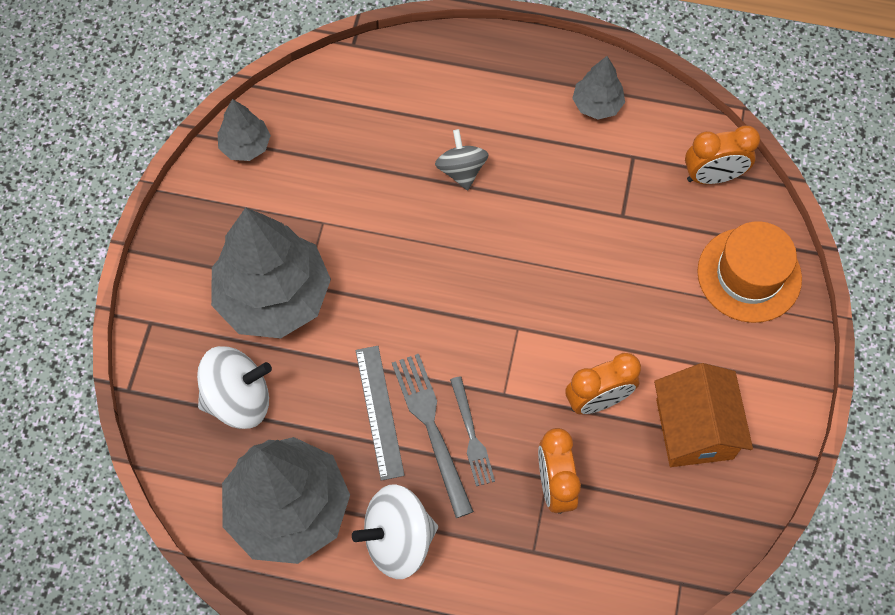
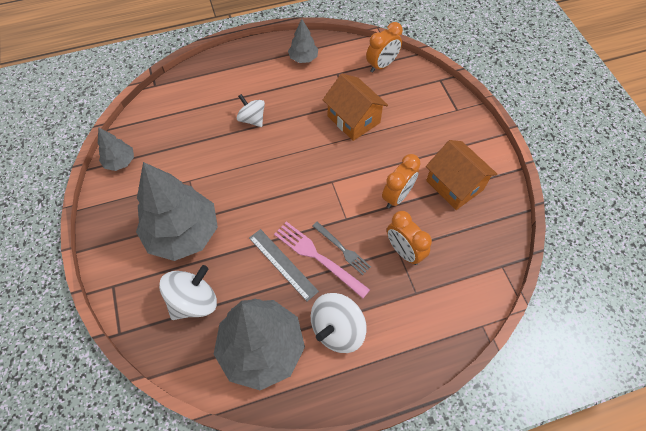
camera: 30 degrees left, 5 degrees down
grey fork [392,354,474,518] -> pink fork [274,221,370,298]
grey spinning top [435,129,489,190] -> white spinning top [237,94,265,127]
orange hat [697,221,802,323] -> none
none -> orange house [323,74,388,141]

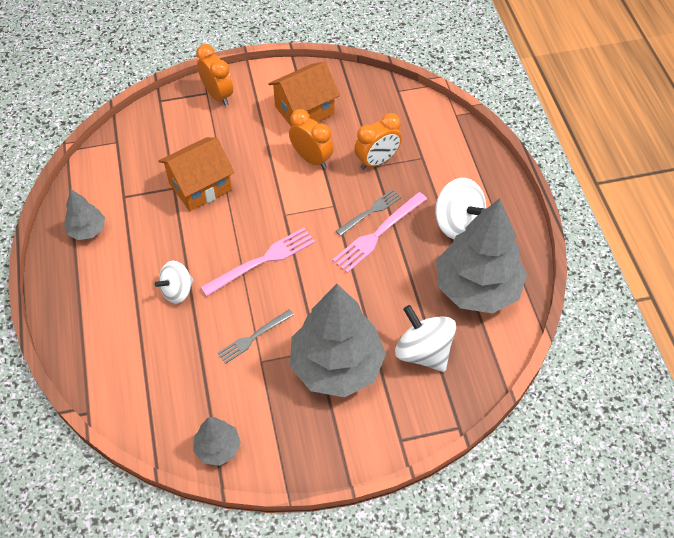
camera: 85 degrees left, 5 degrees down
grey ruler [249,229,319,301] -> none
orange clock [366,22,403,73] -> orange clock moved to [196,44,233,106]
none -> pink fork [200,228,315,297]
none -> grey fork [218,309,294,364]

